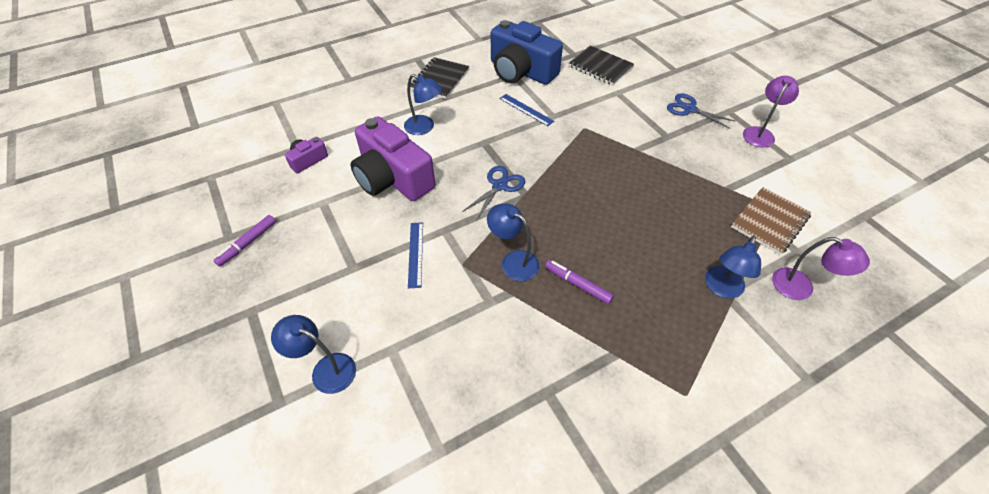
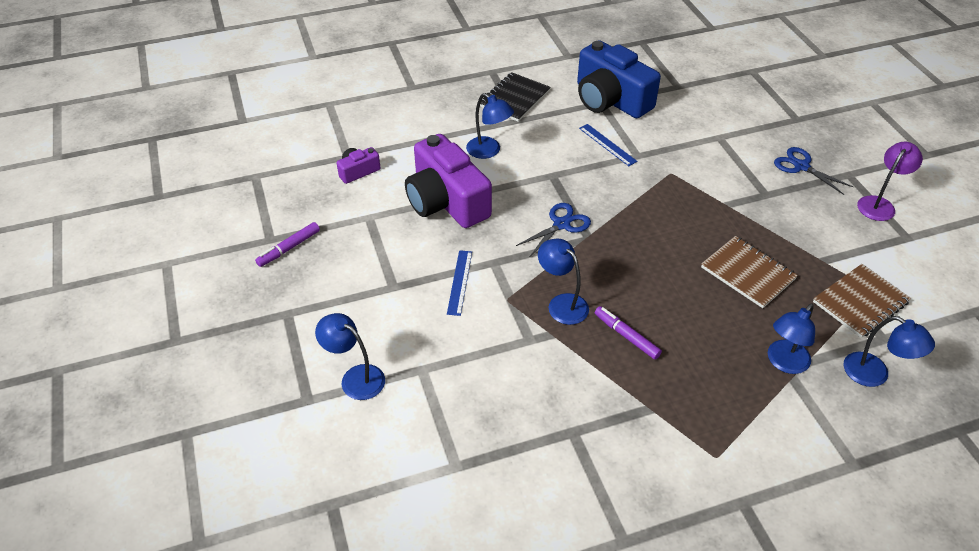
camera: 10 degrees right, 5 degrees down
black notebook [569,46,634,85] -> none
purple lamp [772,237,870,300] -> blue lamp [844,316,935,387]
none -> brown notebook [701,236,798,308]

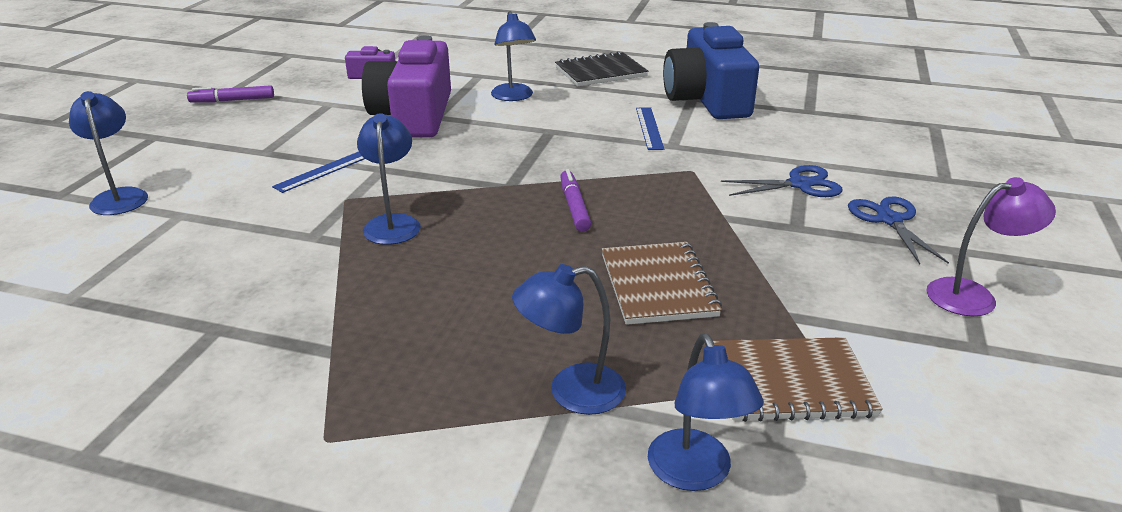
camera: 35 degrees right, 15 degrees down
blue scissors [516,203,591,256] -> blue scissors moved to [721,165,843,197]
purple marker [595,306,662,360] -> purple marker moved to [560,169,591,232]

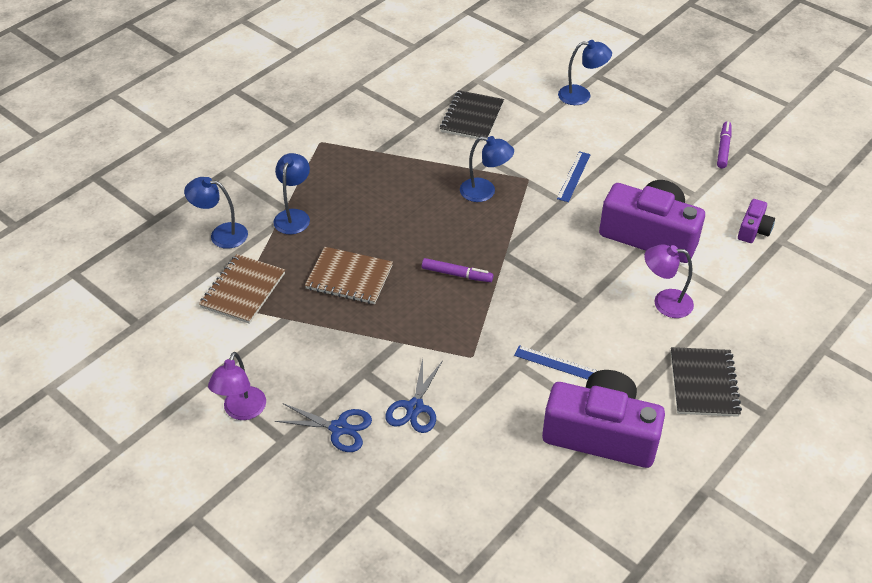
camera: 115 degrees right, 15 degrees up
blue ruler [272,152,365,193] -> blue ruler turned 45 degrees clockwise [557,151,591,202]
blue lamp [491,11,536,101] -> purple lamp [644,244,694,318]
blue camera [663,22,759,119] -> purple camera [542,370,665,468]
none -> black notebook [440,90,504,141]

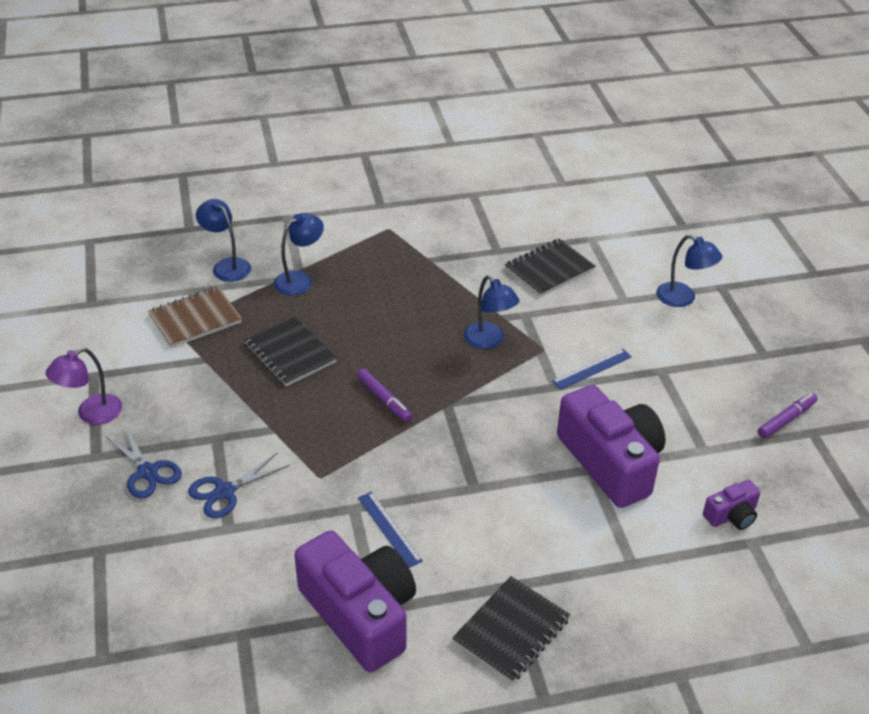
camera: 35 degrees right, 5 degrees down
brown notebook [305,247,393,304] -> black notebook [244,316,337,386]
purple lamp [644,244,694,318] -> none

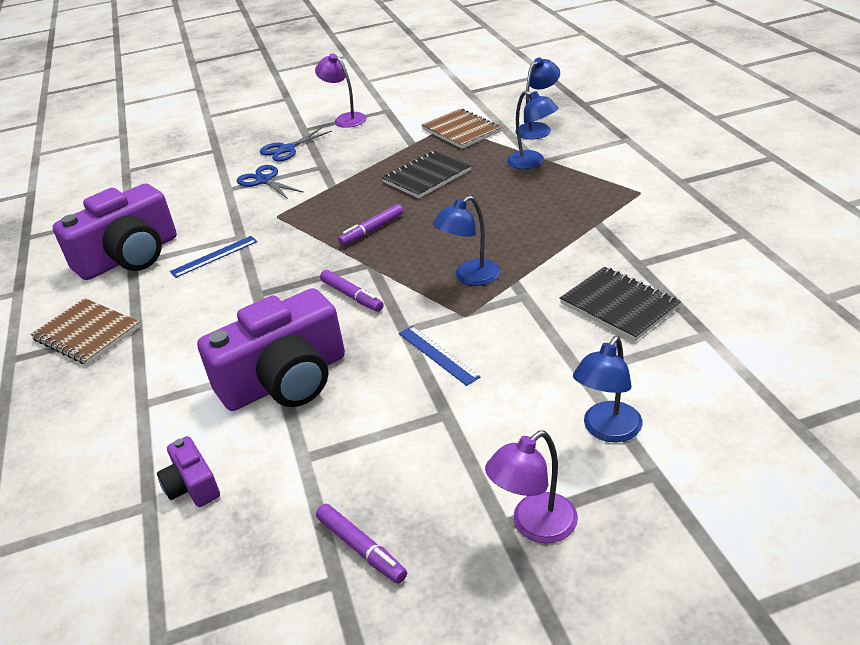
camera: 90 degrees right, 5 degrees down
black notebook [452,576,570,683] -> brown notebook [30,298,141,365]
none -> purple marker [320,270,384,312]
none -> purple lamp [485,431,578,544]

